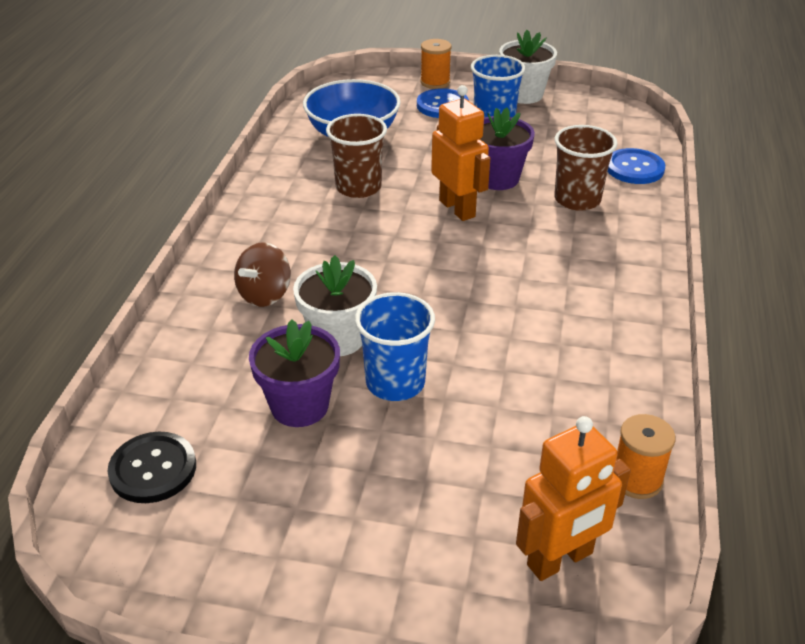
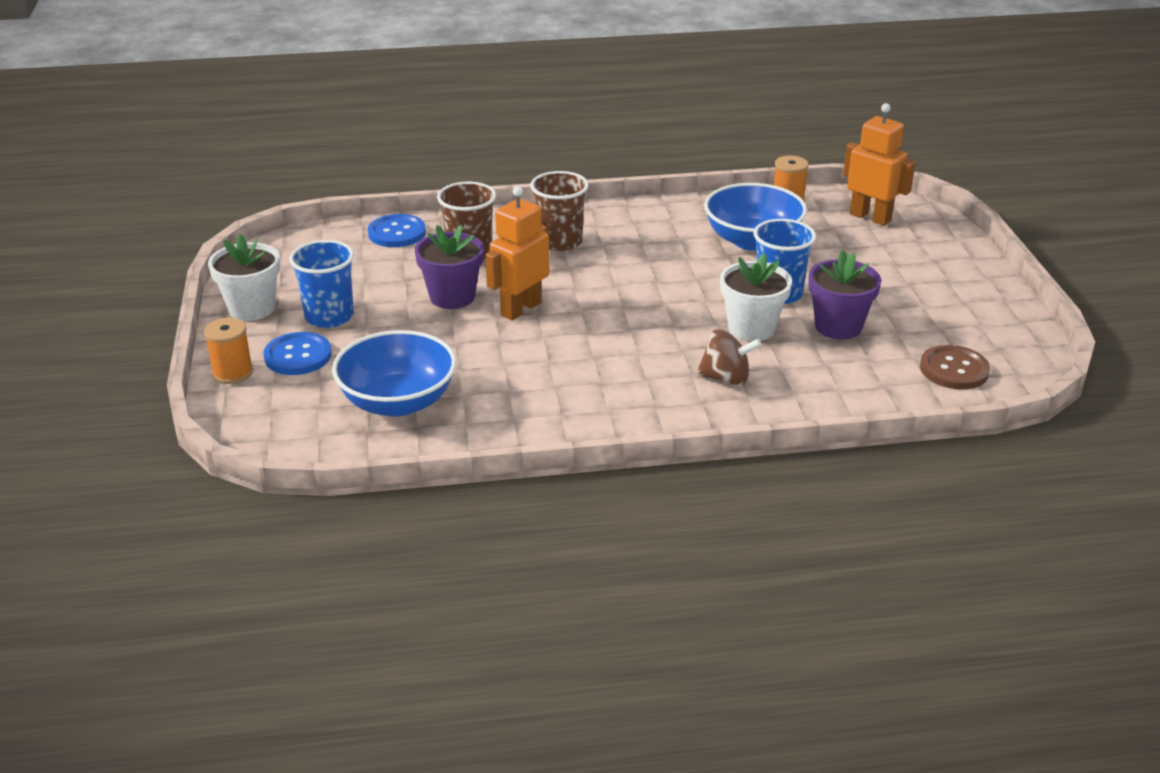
camera: 110 degrees left, 5 degrees down
black button [107,432,196,503] -> brown button [920,345,990,389]
brown cup [326,114,387,198] -> brown cup moved to [530,171,589,251]
none -> blue bowl [704,183,807,251]

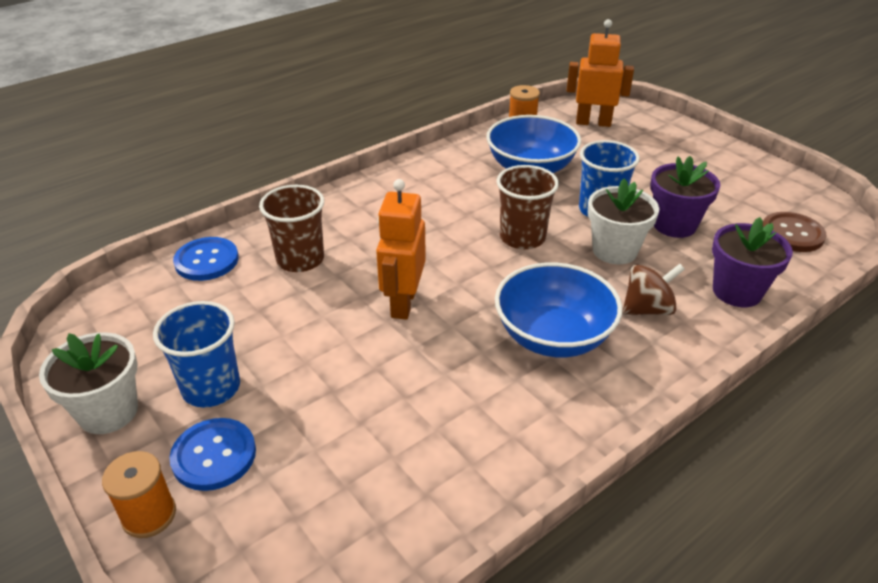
camera: 30 degrees left, 5 degrees up
blue bowl [332,330,456,417] -> blue bowl moved to [495,262,622,357]
purple flower pot [415,225,484,309] -> purple flower pot moved to [712,217,793,307]
brown cup [530,171,589,251] -> brown cup moved to [497,165,559,249]

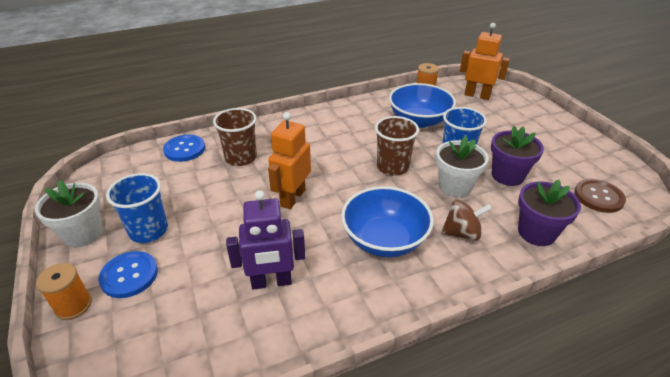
camera: 15 degrees right, 0 degrees up
none -> purple robot [226,190,305,290]

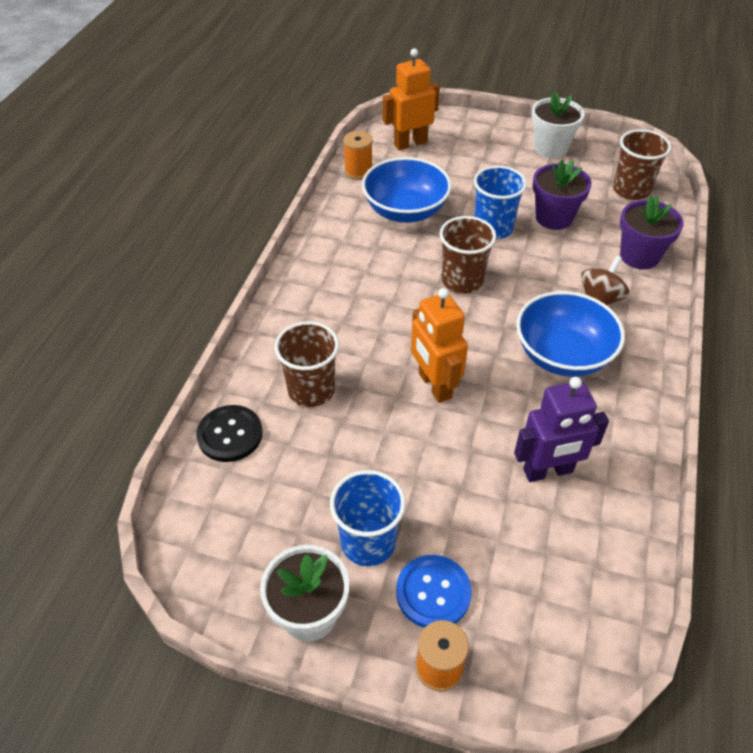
camera: 50 degrees left, 10 degrees up
blue button [163,135,205,162] -> black button [196,405,263,462]
purple robot [226,190,305,290] -> purple robot turned 45 degrees clockwise [514,377,609,482]
white flower pot [436,136,489,198] -> white flower pot moved to [531,92,585,158]
brown button [574,179,626,213] -> brown cup [613,129,671,200]

